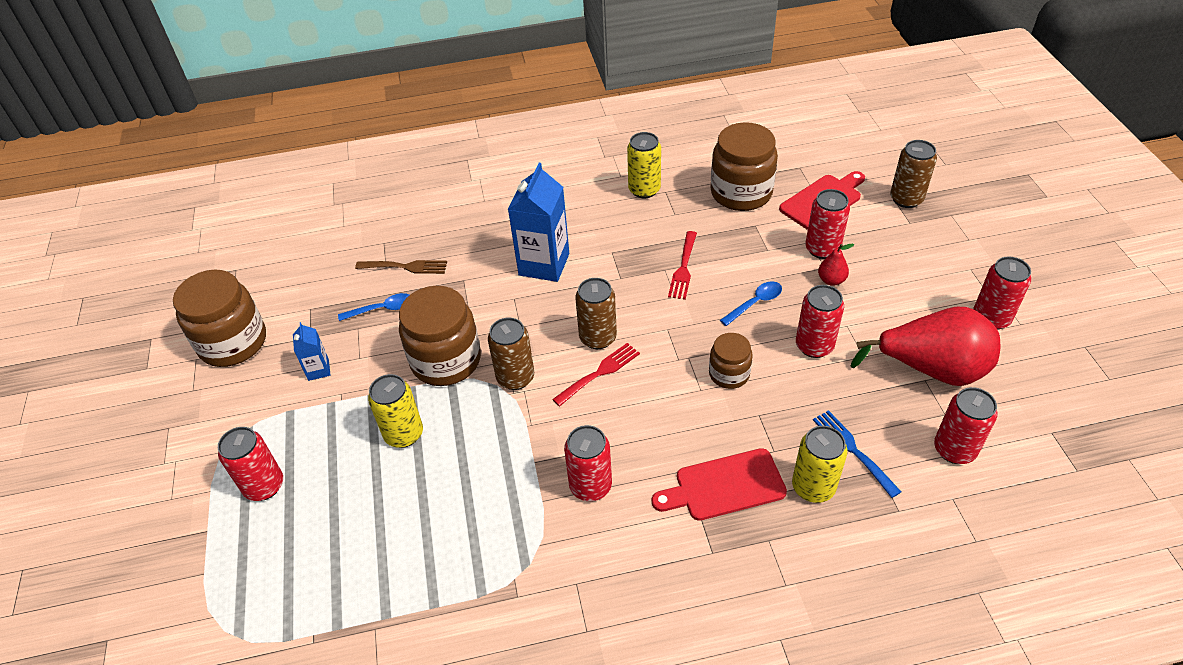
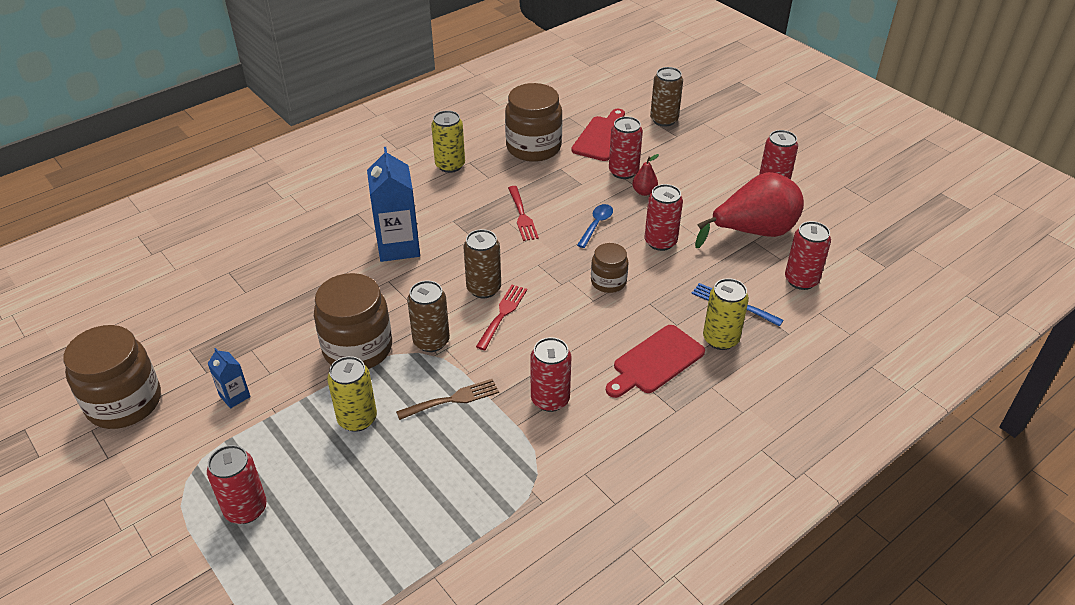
camera: 30 degrees left, 5 degrees down
blue spoon [338,293,409,321] -> none
brown fork [355,260,447,274] -> brown fork moved to [396,379,499,420]

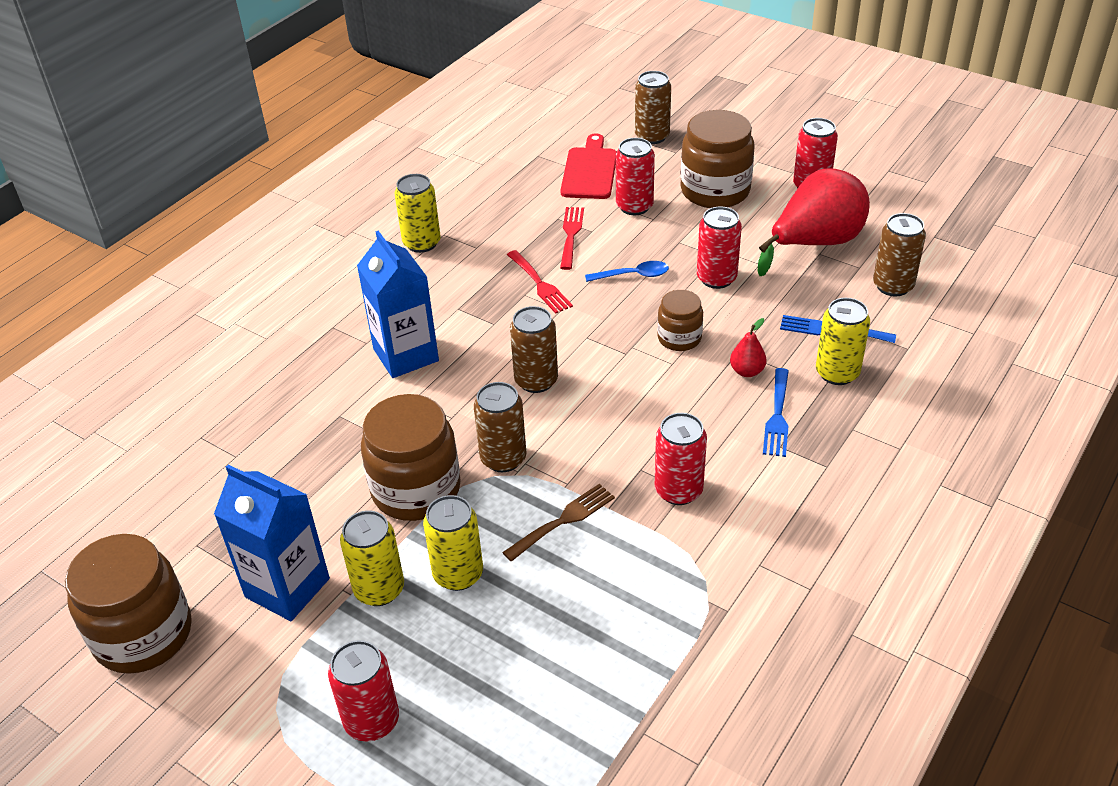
camera: 15 degrees left, 0 degrees up
blue carton [207,348,251,409] -> blue carton [214,464,330,621], size x2.03
red fork [476,285,527,350] -> red fork moved to [560,207,584,270]
brown jar [505,83,562,162] -> brown jar moved to [680,110,754,208]
blue spoon [577,204,613,248] -> blue spoon turned 75 degrees clockwise [585,261,669,282]
red cutting board [606,325,705,398] -> blue fork [763,368,789,457]
red pear [632,154,659,196] -> red pear moved to [730,318,767,377]
red can [785,221,831,290] -> brown can [873,213,926,296]
none -> yellow can [340,510,404,606]

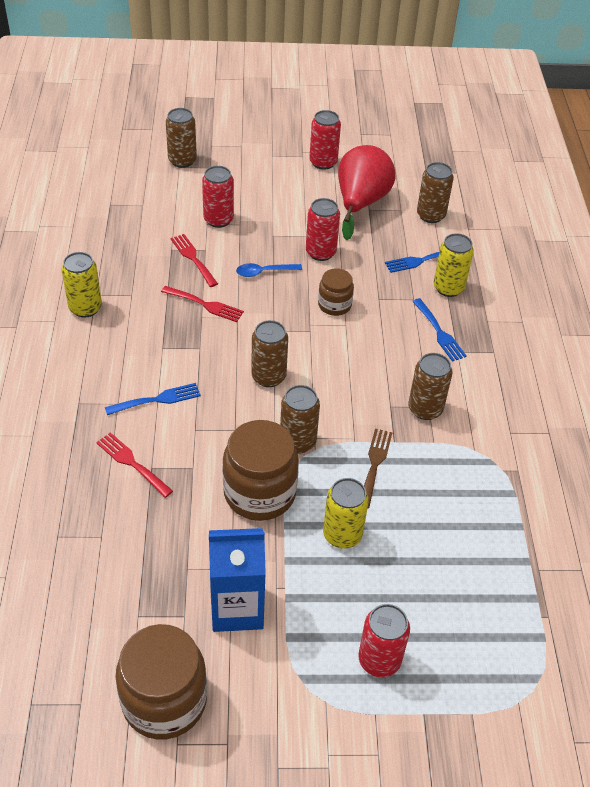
camera: 40 degrees left, 5 degrees up
yellow can [340,510,404,606] -> none
blue carton [357,231,439,378] -> blue fork [105,383,201,415]
red cutting board [561,133,617,199] -> none
blue spoon [585,261,669,282] -> blue spoon turned 150 degrees counterclockwise [236,263,302,277]
red can [655,413,707,505] -> brown can [408,353,453,420]
brown jar [680,110,754,208] -> none
red pear [730,318,767,377] -> none
none -> red fork [96,432,173,498]

